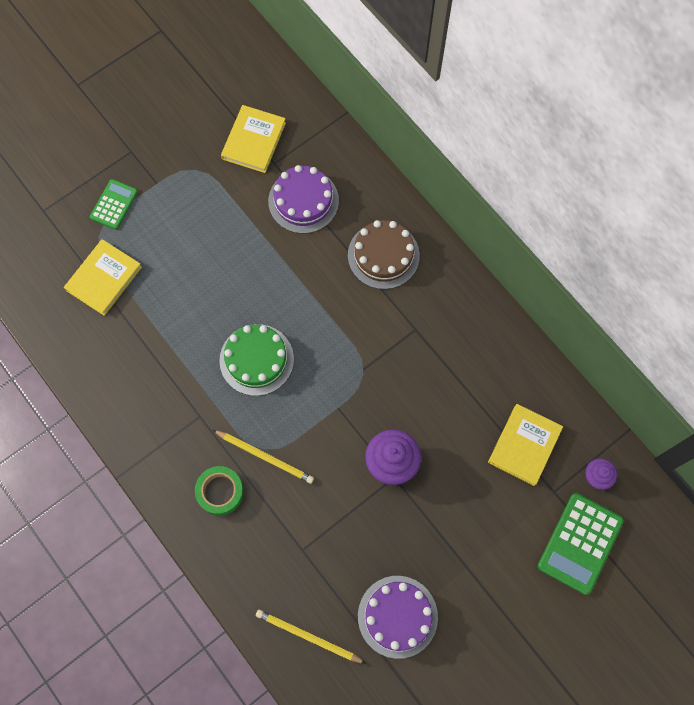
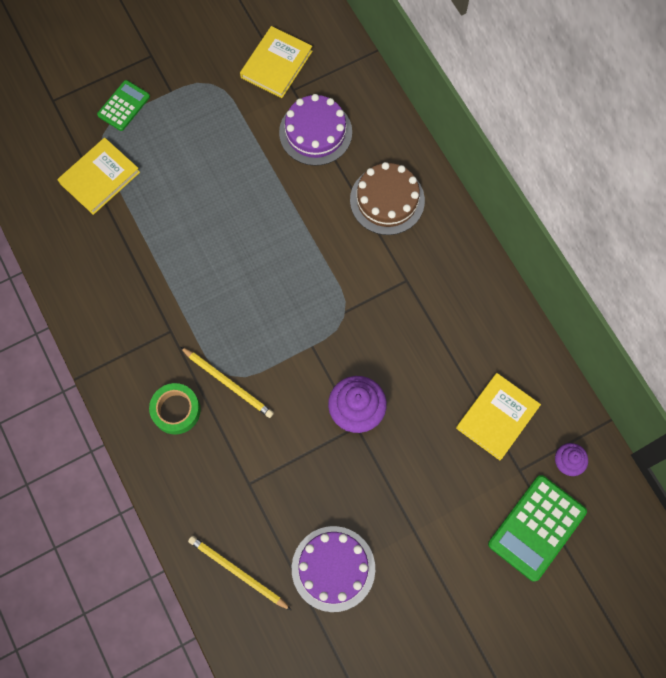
camera: 10 degrees right, 0 degrees up
green cake [219,324,294,396] -> none

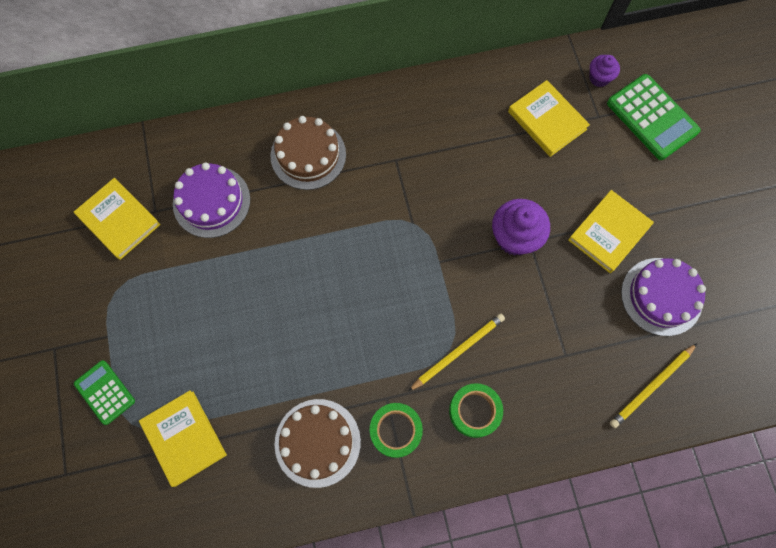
camera: 75 degrees left, 0 degrees up
none -> brown cake [274,399,361,488]
none -> green tape [370,403,423,458]
none -> yellow book [568,190,654,273]

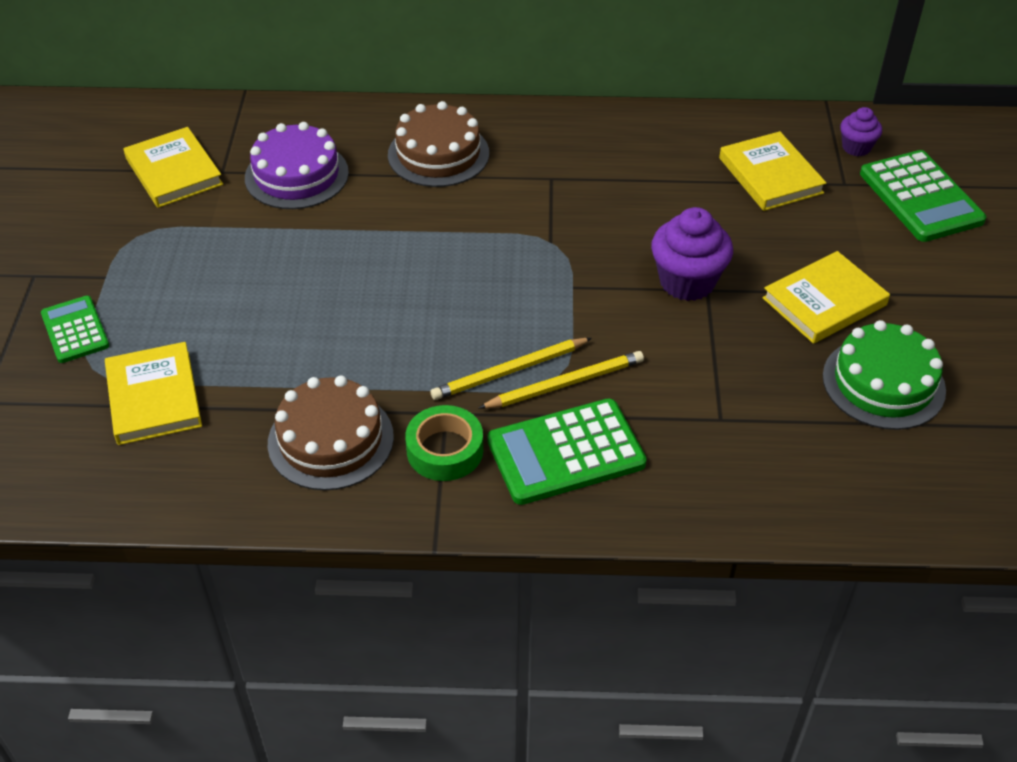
camera: 15 degrees right, 25 degrees down
green tape [449,383,503,438] -> green calculator [487,398,647,505]
yellow pencil [610,343,697,428] -> yellow pencil moved to [431,338,592,400]
purple cake [621,258,706,336] -> green cake [823,320,946,430]

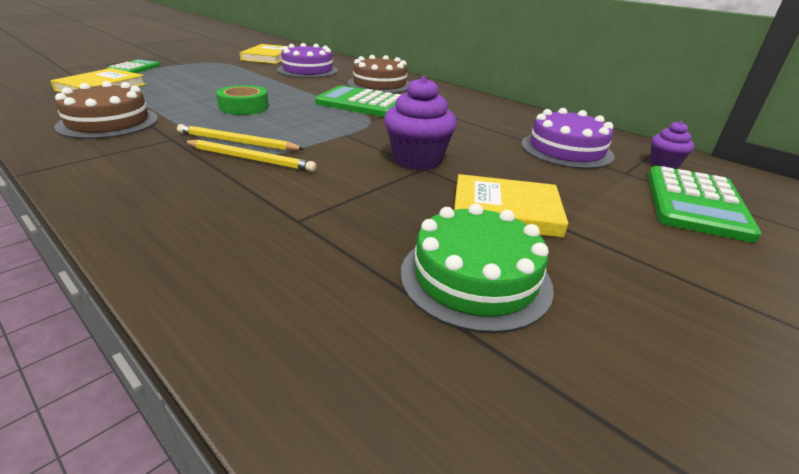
camera: 40 degrees right, 15 degrees down
green tape [405,405,483,481] -> green tape moved to [216,85,269,115]
green calculator [487,398,647,505] -> green calculator moved to [315,85,401,117]
yellow book [719,131,826,211] -> purple cake [521,108,615,169]

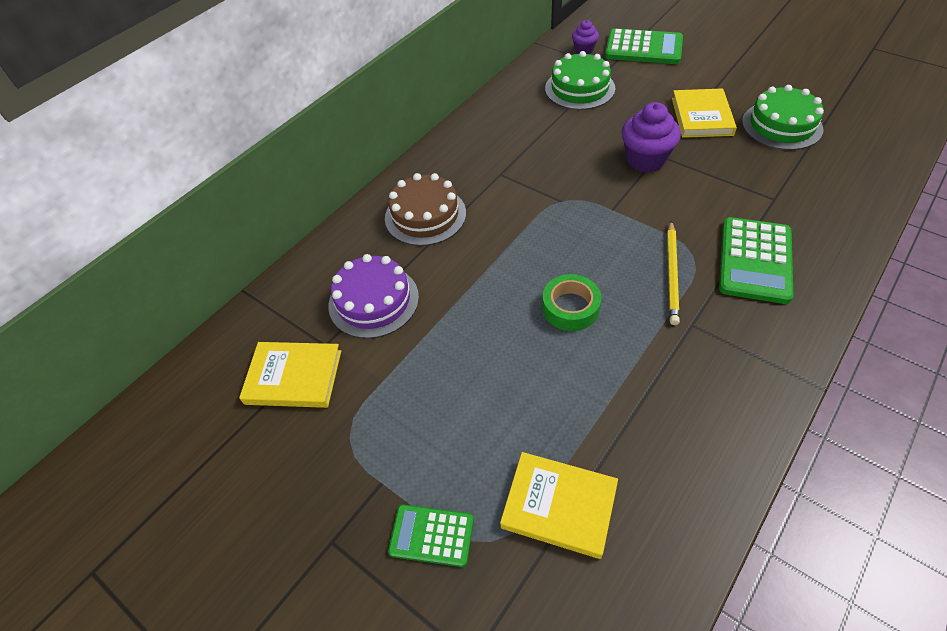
camera: 90 degrees left, 20 degrees up
brown cake [55,81,158,139] -> none
yellow pencil [183,140,316,172] -> none
green calculator [315,85,401,117] -> green calculator moved to [719,217,793,304]
purple cake [521,108,615,169] -> green cake [545,51,615,110]

